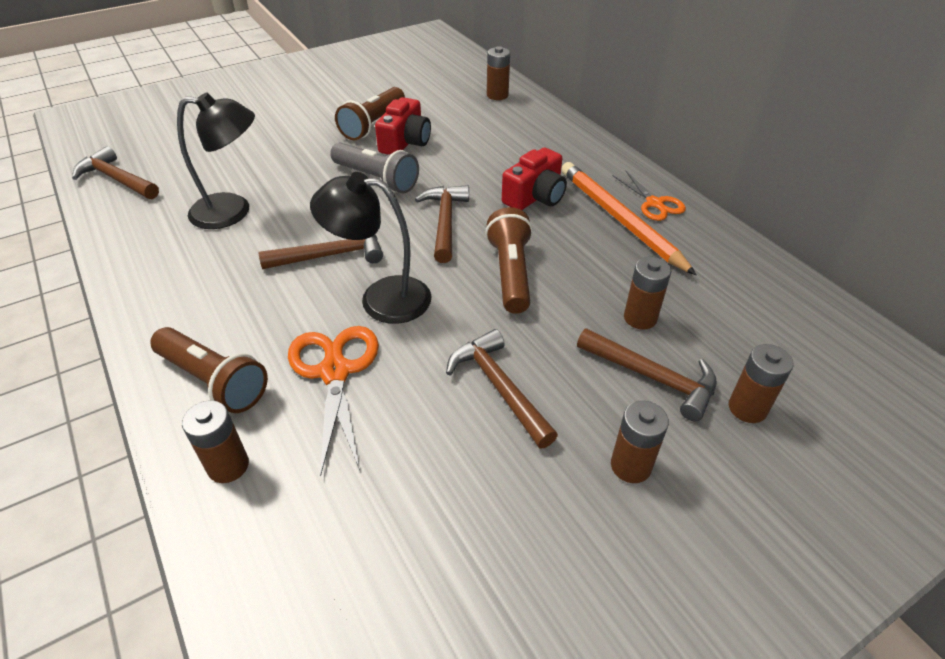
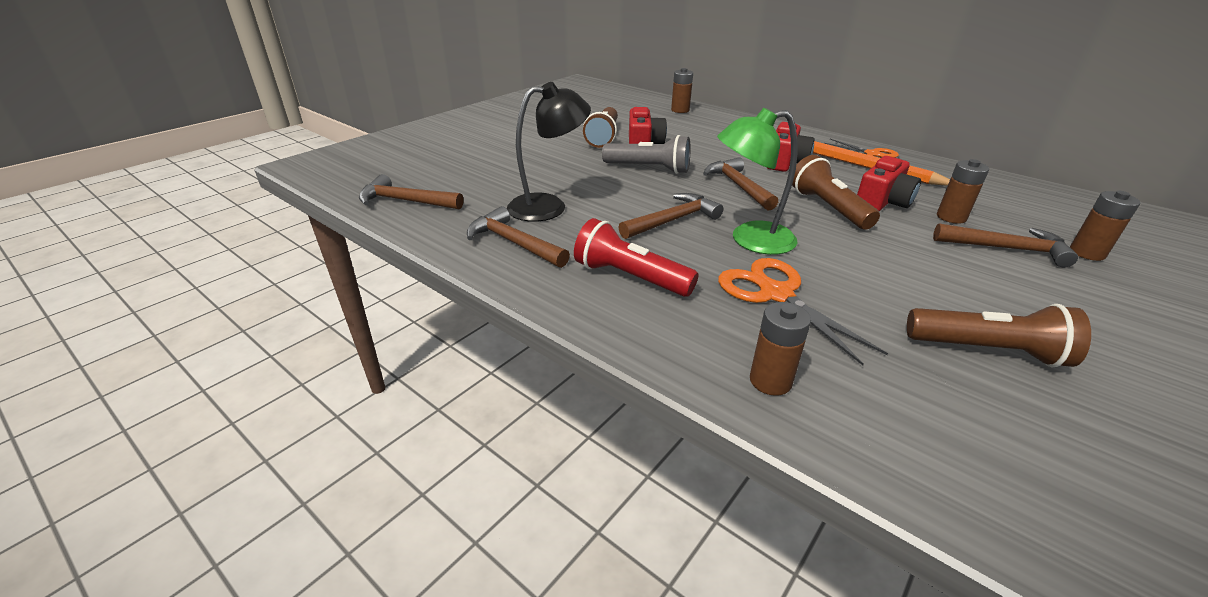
camera: 20 degrees left, 10 degrees down
brown flashlight [150,327,268,413] -> brown flashlight moved to [907,304,1091,367]
black lamp [310,172,431,324] -> green lamp [717,108,798,255]
brown hammer [446,329,558,448] -> brown hammer moved to [467,206,570,268]
brown battery [611,401,669,483] -> none
none -> red flashlight [574,218,698,297]
none -> red camera [857,156,921,211]

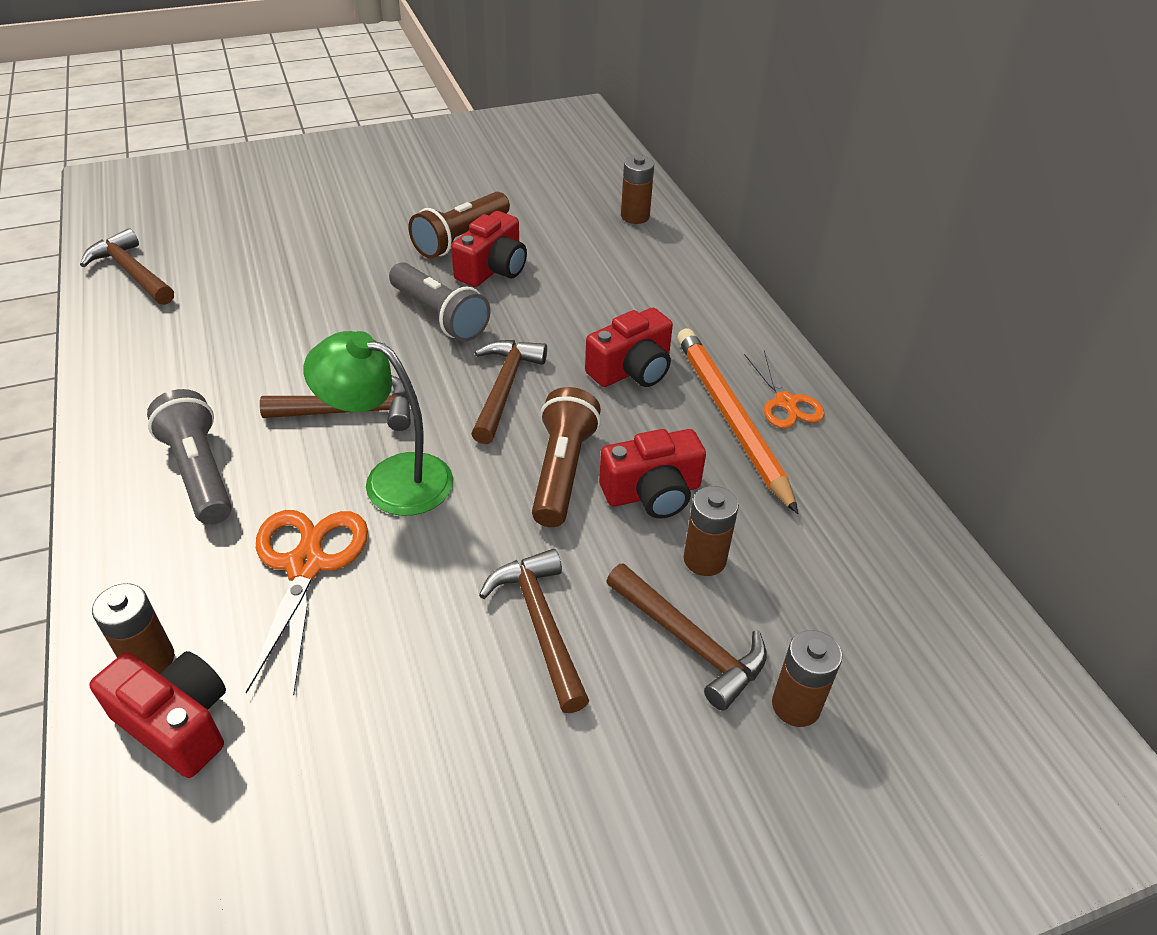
camera: 30 degrees right, 10 degrees up
brown hammer [467,206,570,268] -> brown hammer moved to [479,549,589,713]
black lamp [507,82,591,222] -> none
red flashlight [574,218,698,297] -> grey flashlight [147,389,232,525]
brown flashlight [907,304,1091,367] -> none
none -> red camera [89,651,226,778]

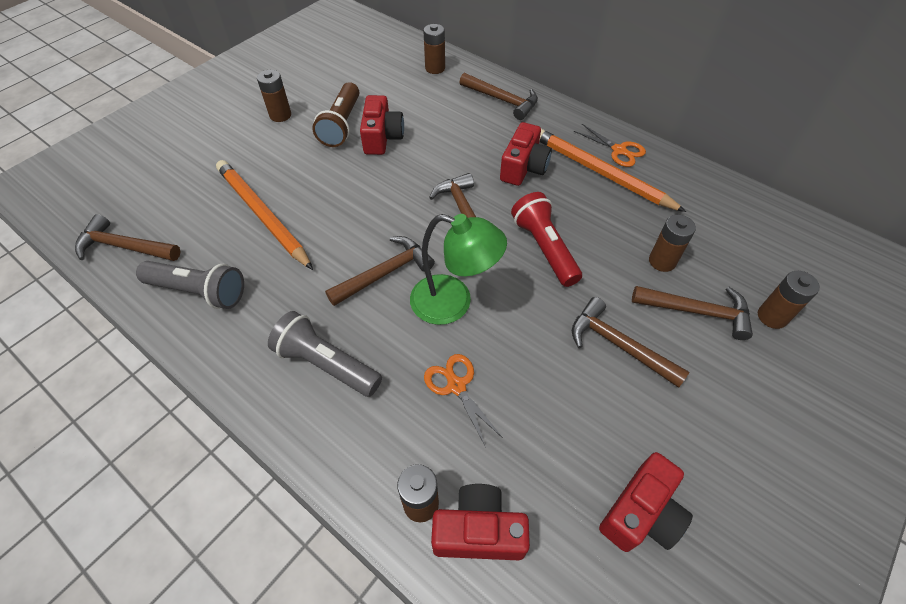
camera: 30 degrees left, 10 degrees up
orange scissors [246,510,368,695] -> orange scissors [424,354,503,447], size x0.64
green lamp [303,331,453,516] -> green lamp turned 150 degrees counterclockwise [410,214,507,325]
grey flashlight [389,262,490,342] -> grey flashlight moved to [136,261,244,309]
brown flashlight [532,387,601,527] -> red flashlight [511,192,582,287]
red camera [599,429,706,519] -> red camera moved to [599,452,693,552]
none -> orange pencil [216,160,313,270]
none -> brown battery [257,70,291,122]
none -> brown hammer [460,73,538,120]

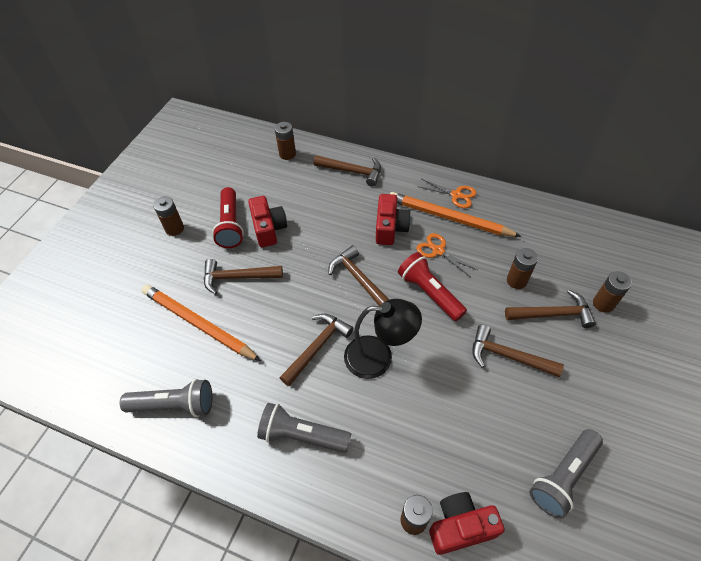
camera: 15 degrees left, 0 degrees up
brown hammer [75,214,181,261] -> brown hammer moved to [204,259,283,295]
brown flashlight [312,82,360,147] -> red flashlight [212,187,244,248]
green lamp [410,214,507,325] -> black lamp [344,299,422,379]
orange scissors [424,354,503,447] -> orange scissors moved to [416,233,477,276]
red camera [599,452,693,552] -> grey flashlight [529,429,603,519]

